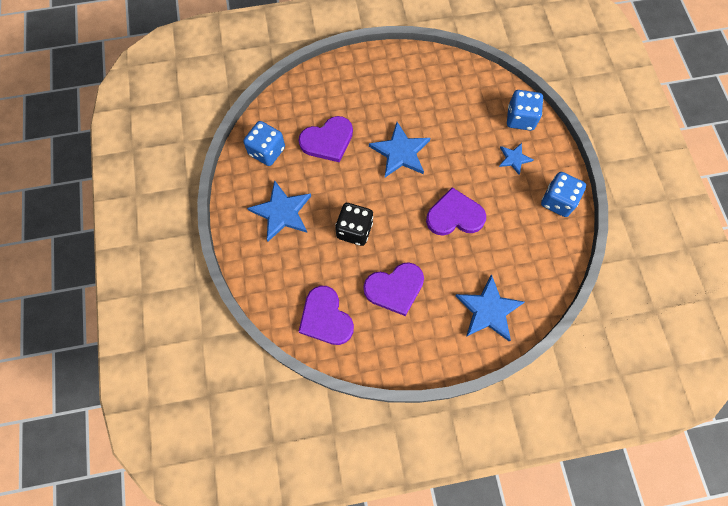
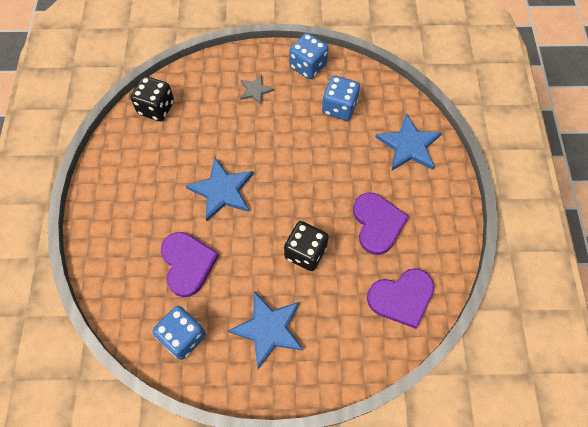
camera: 80 degrees left, 5 degrees down
purple heart [426,187,486,235] -> none
blue star [499,143,533,175] -> grey star [240,74,274,105]
blue dice [507,90,543,131] -> blue dice moved to [322,76,360,121]
none -> black dice [130,76,174,121]

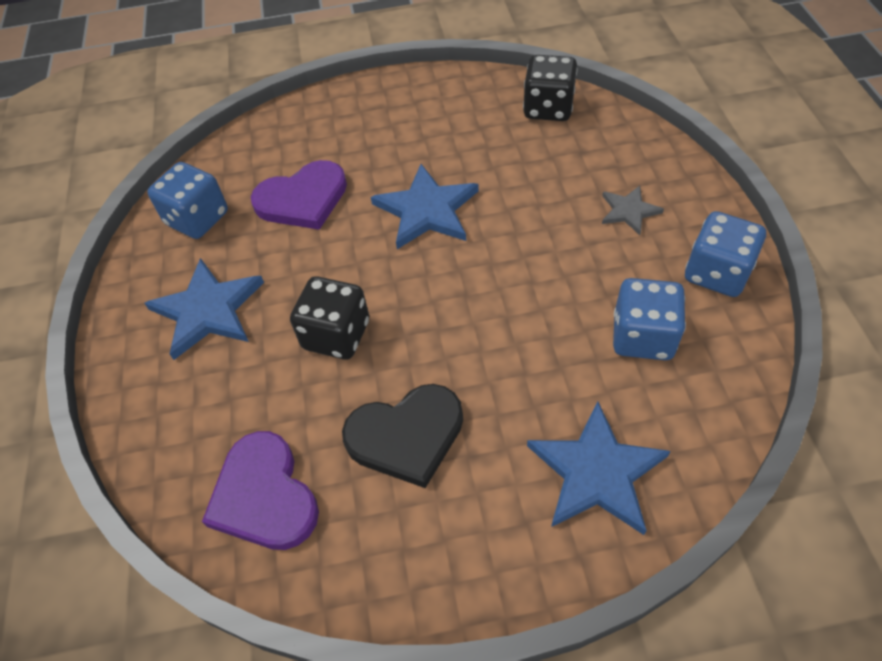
camera: 85 degrees right, 10 degrees down
purple heart [353,192,409,255] -> black heart [342,384,463,488]

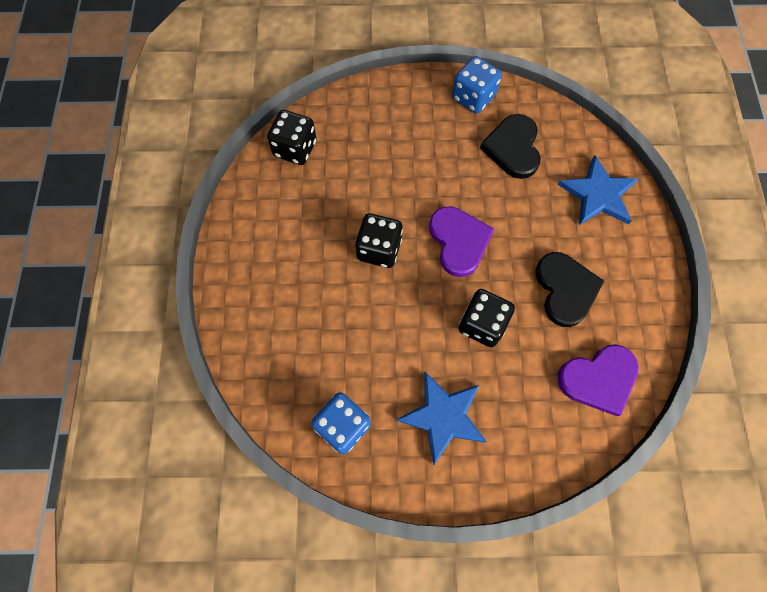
camera: 85 degrees left, 15 degrees up
purple heart [251,160,347,230] -> purple heart moved to [429,206,494,277]
blue star [371,164,479,249] -> black dice [355,213,403,268]
grey star [602,186,664,235] -> none
blue dice [613,278,686,360] -> black heart [480,114,541,179]

